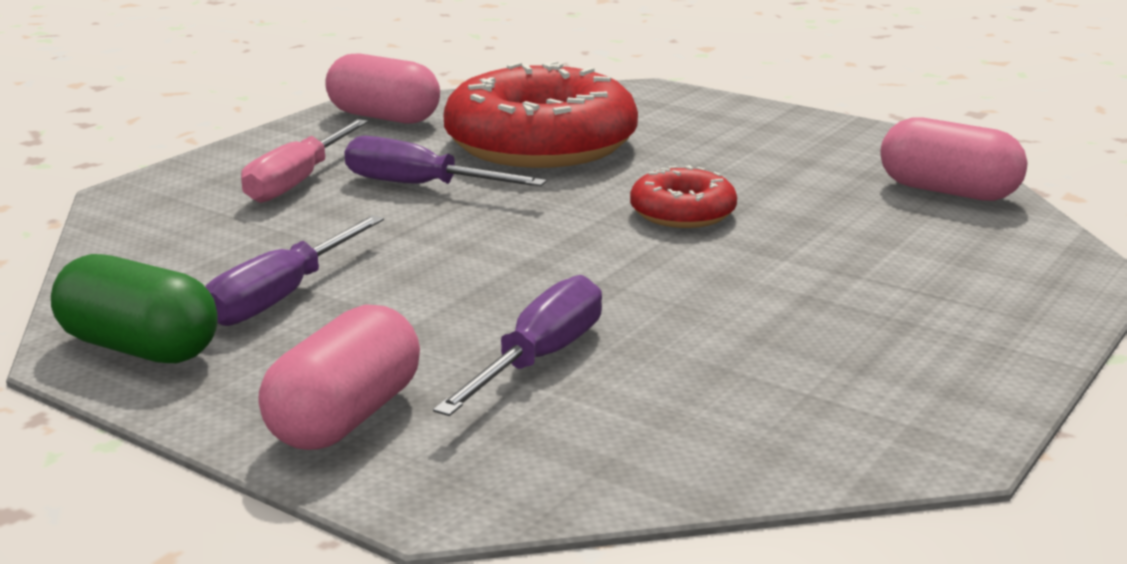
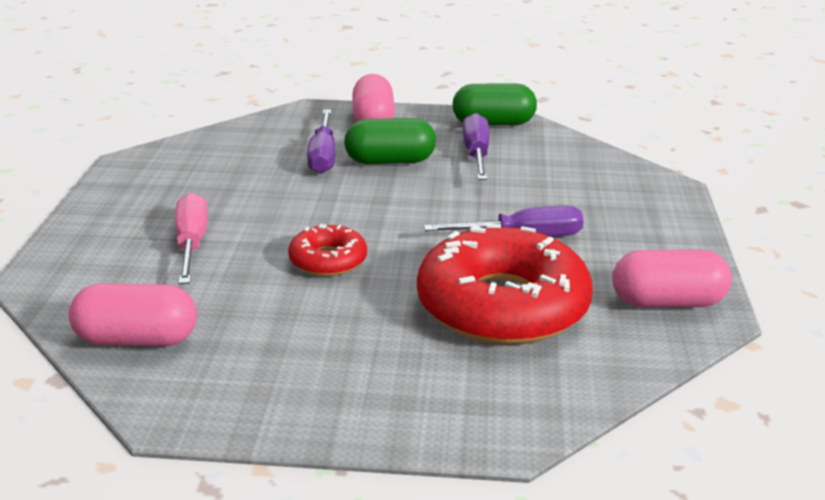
camera: 150 degrees right, 5 degrees up
pink screwdriver [241,119,368,203] -> pink screwdriver moved to [175,193,208,284]
none -> green capsule [344,118,436,164]

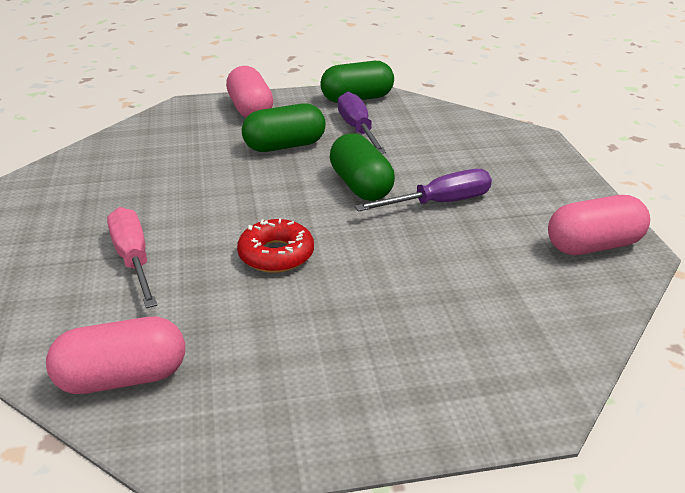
camera: 15 degrees left, 5 degrees up
purple screwdriver [307,110,335,174] -> none
red donut [417,224,593,345] -> none
none -> green capsule [330,133,395,201]

